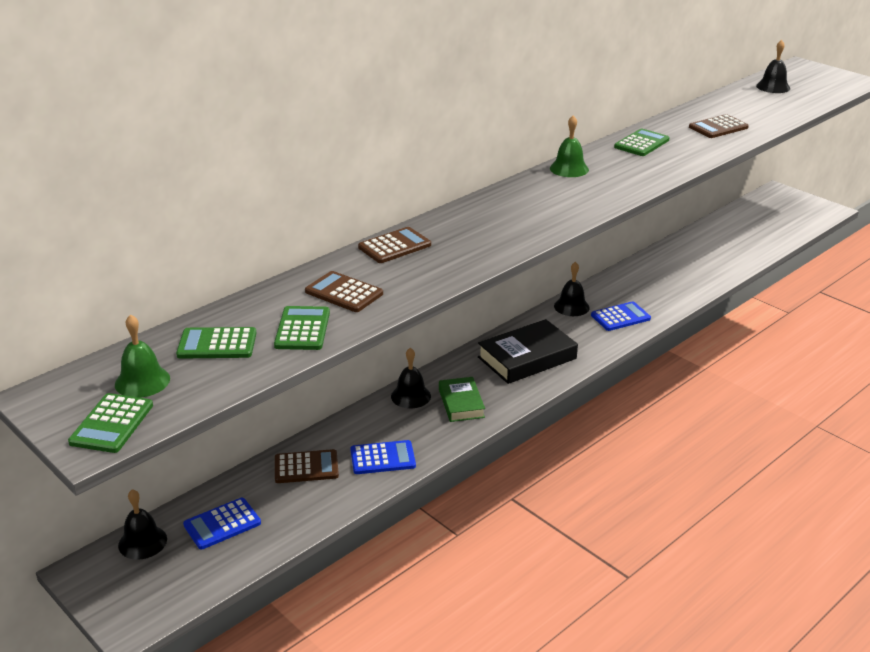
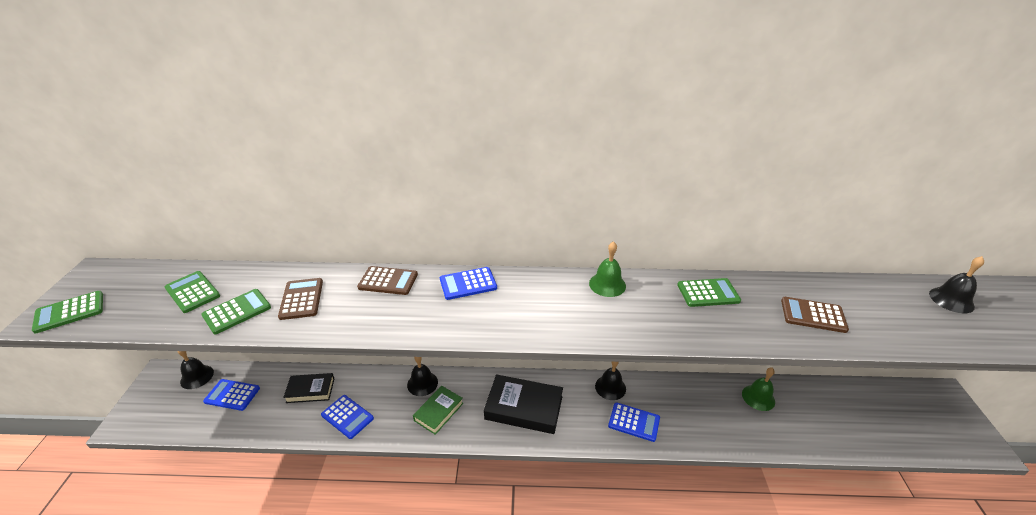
camera: 45 degrees right, 5 degrees up
green bell [115,314,170,398] -> green bell moved to [742,368,775,411]
brown calculator [275,449,339,483] -> black book [283,373,335,403]
none -> blue calculator [440,267,497,300]

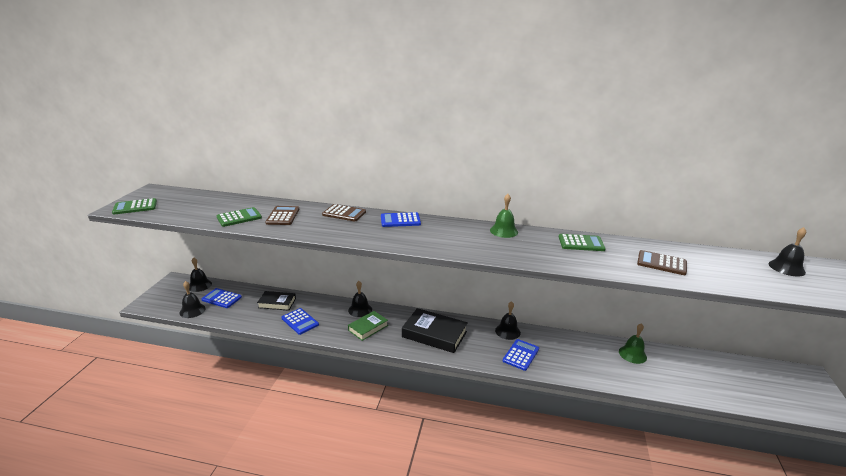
camera: 10 degrees right, 10 degrees down
green calculator [165,271,220,313] -> none
blue calculator [608,402,660,442] -> blue calculator turned 90 degrees counterclockwise [503,339,539,371]
none -> black bell [179,281,206,318]

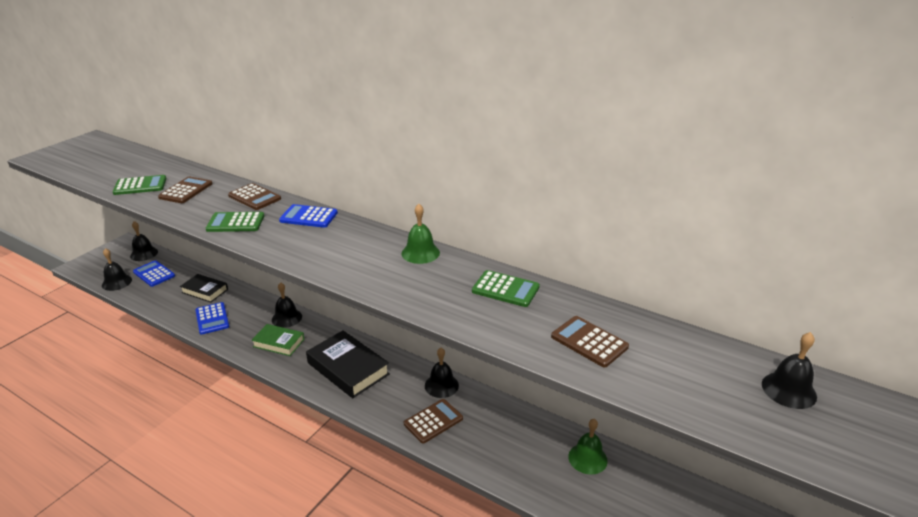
camera: 20 degrees right, 5 degrees up
green calculator [112,198,157,215] -> green calculator moved to [206,212,265,232]
green book [348,311,388,341] -> green book turned 45 degrees clockwise [252,324,304,356]
blue calculator [503,339,539,371] -> brown calculator [404,399,463,444]

